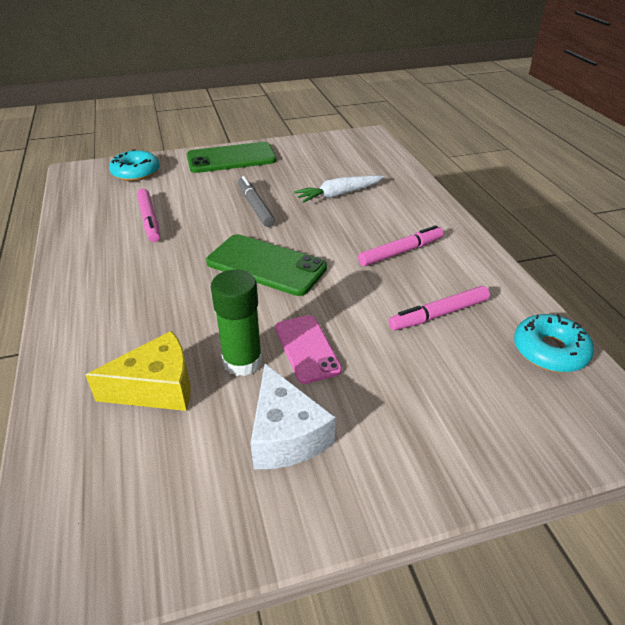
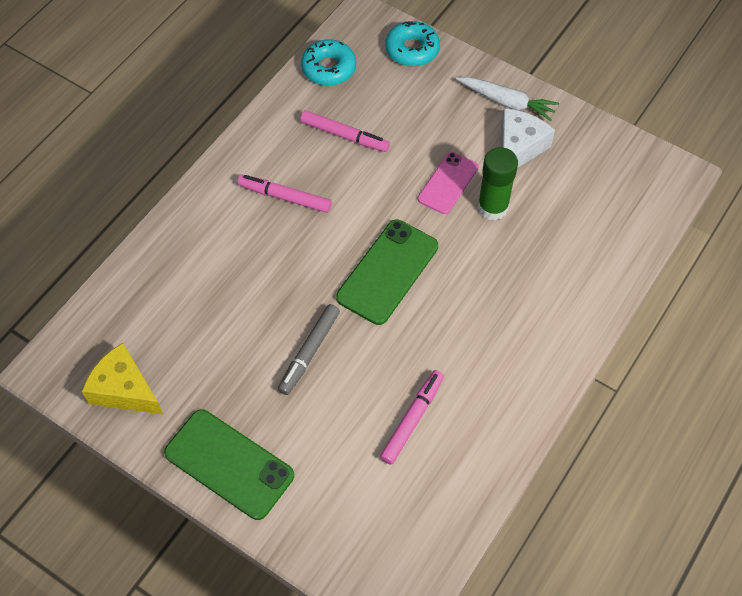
camera: 130 degrees left, 20 degrees up
yellow cheese [85,331,191,411] -> yellow cheese moved to [82,343,163,414]
turquoise donut [109,150,160,181] -> turquoise donut moved to [385,21,440,67]
green phone [206,234,327,296] -> green phone turned 45 degrees clockwise [336,219,438,325]
white carrot [294,175,384,203] -> white carrot moved to [456,77,559,121]

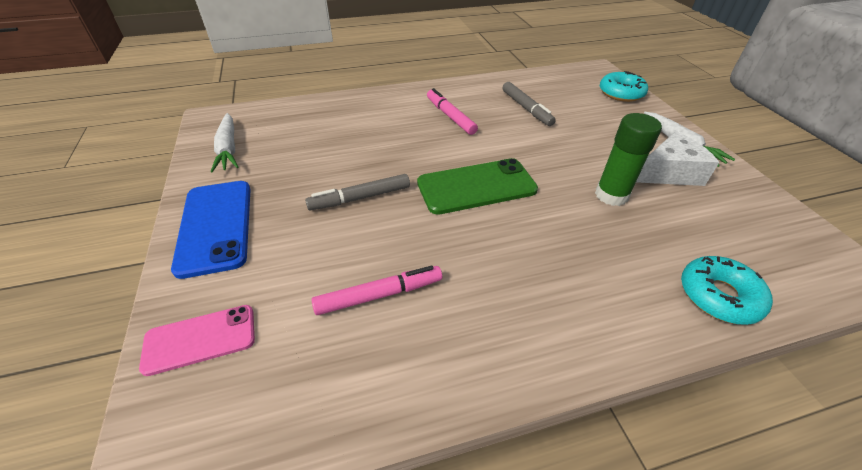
camera: 40 degrees right, 15 degrees down
yellow cheese [82,343,163,414] -> white carrot [210,113,238,172]
green phone [164,409,294,520] -> blue phone [171,181,251,279]
pink marker [300,110,390,152] -> grey marker [503,82,556,126]
turquoise donut [301,39,356,86] -> turquoise donut moved to [681,256,773,325]
pink phone [418,152,478,214] -> pink phone moved to [139,305,255,376]

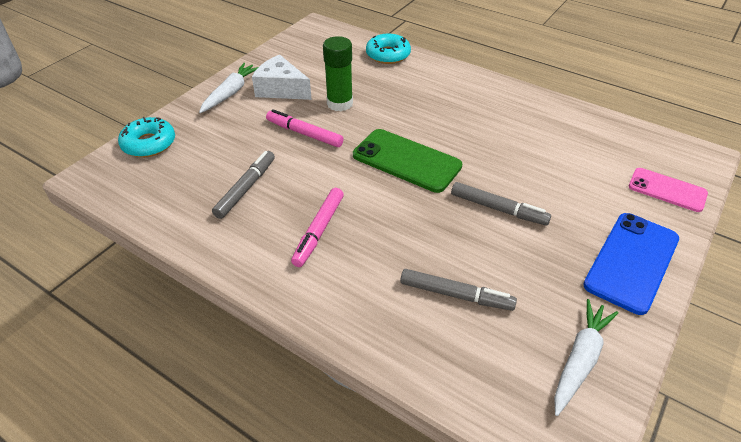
camera: 130 degrees left, 0 degrees up
pink marker [312,266,442,315] -> pink marker moved to [266,109,344,147]
none -> grey marker [400,269,517,311]

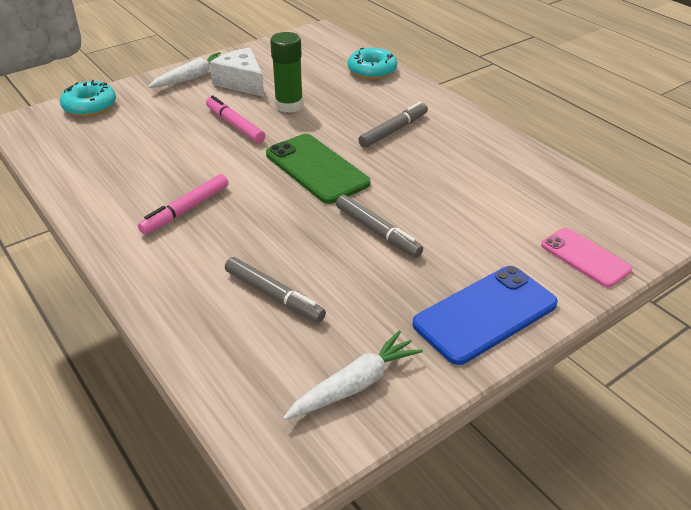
camera: 20 degrees right, 5 degrees down
grey marker [212,151,275,219] -> grey marker moved to [358,102,428,148]

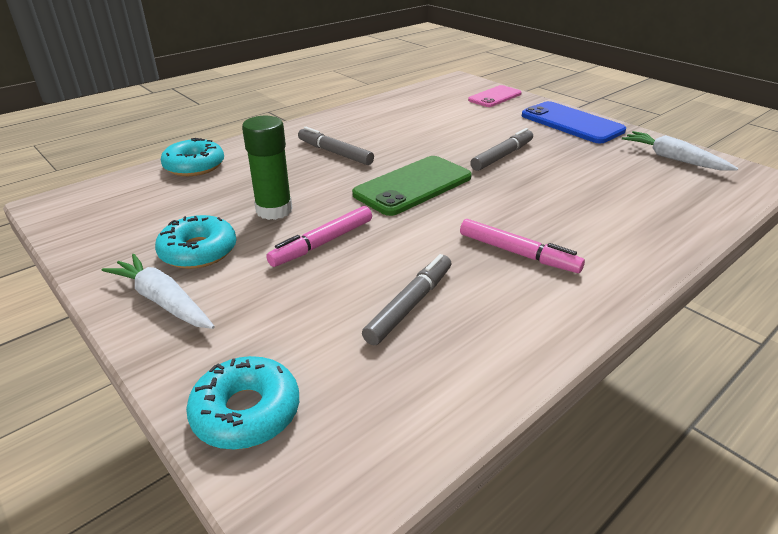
camera: 95 degrees left, 5 degrees down
white cheese [210,48,264,97] -> turquoise donut [155,215,236,269]
grey marker [225,257,326,322] -> grey marker moved to [362,254,451,346]

